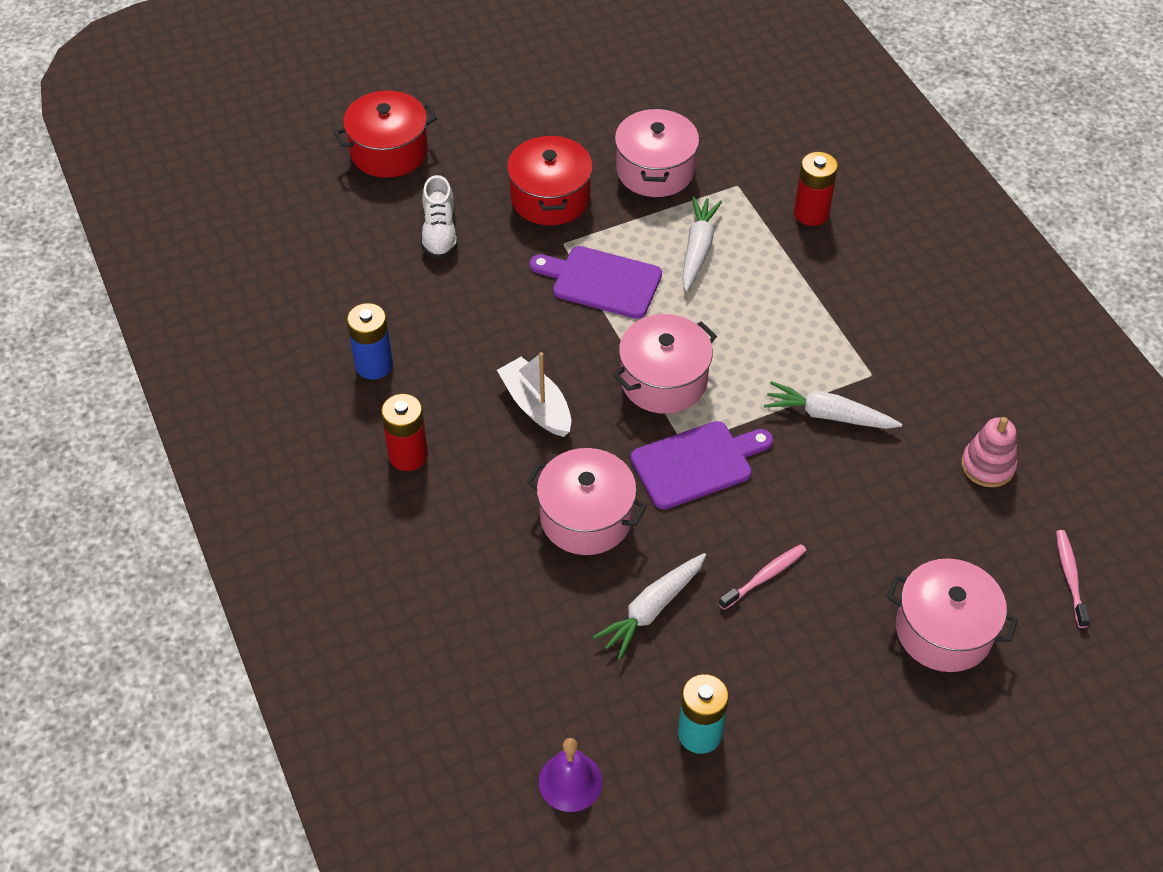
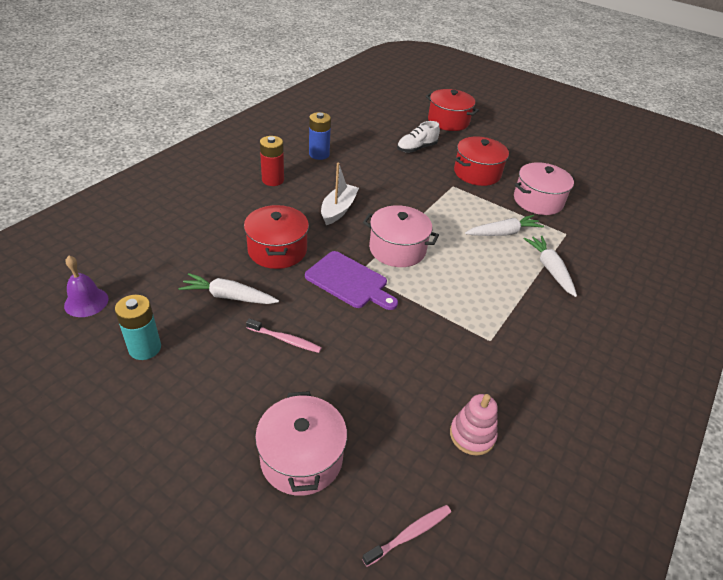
camera: 55 degrees right, 10 degrees down
pink pot [527,448,647,555] -> red pot [244,205,309,269]
purple cutting board [529,246,662,319] -> none
white carrot [764,381,902,429] -> white carrot moved to [524,235,577,297]
red battery [794,152,838,226] -> none

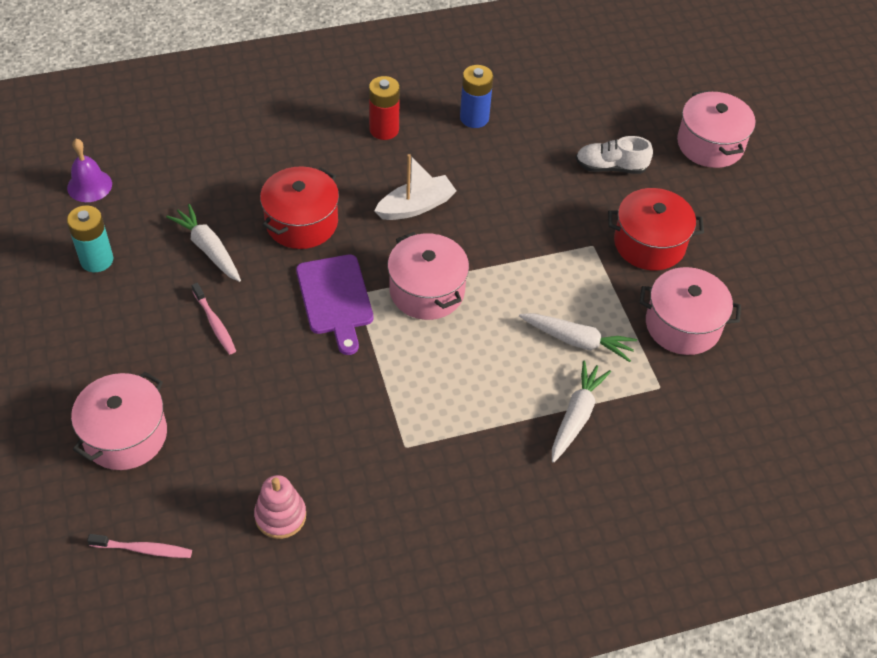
camera: 40 degrees right, 10 degrees up
red pot [426,89,479,131] -> pink pot [677,90,756,168]

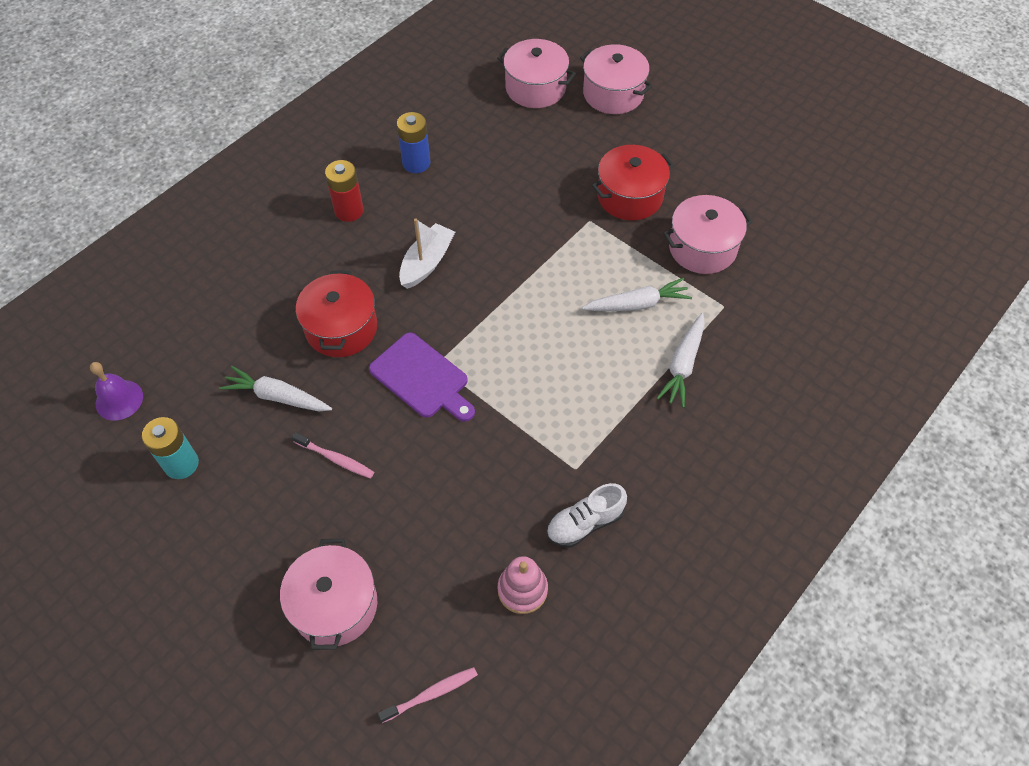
camera: 30 degrees left, 5 degrees up
pink pot [388,232,469,320] -> pink pot moved to [497,39,576,108]
white carrot [552,360,611,463] -> white carrot turned 150 degrees counterclockwise [656,313,705,408]
white shoe [576,136,653,174] -> white shoe moved to [546,483,627,548]

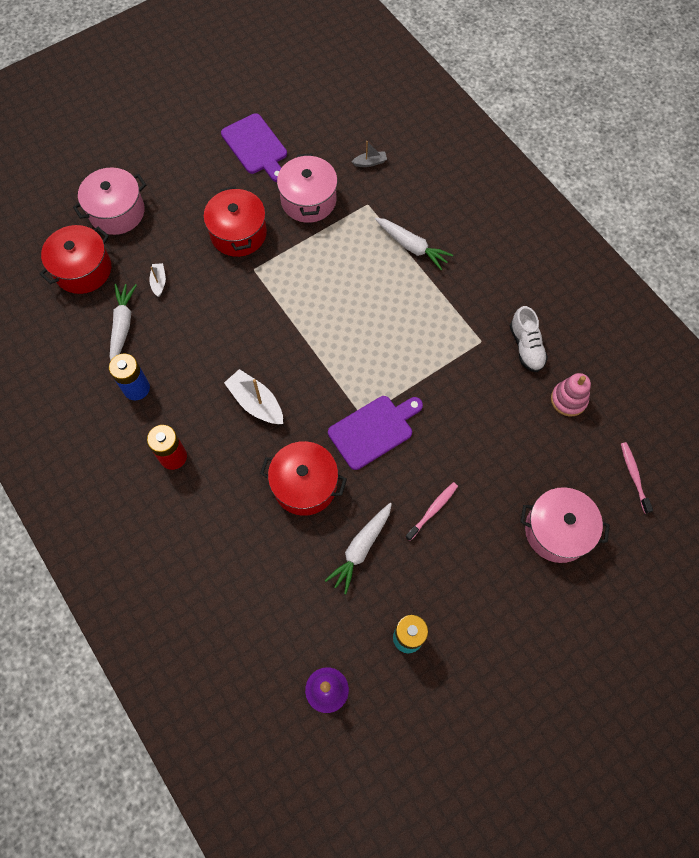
camera: 75 degrees left, 10 degrees up
pink pot [497,39,576,108] -> red pot [40,225,111,294]
white carrot [582,278,692,311] -> white carrot moved to [110,284,137,361]
none -> white boat [149,263,166,297]
none -> purple cutting board [221,113,287,182]
none -> grey boat [352,141,387,167]

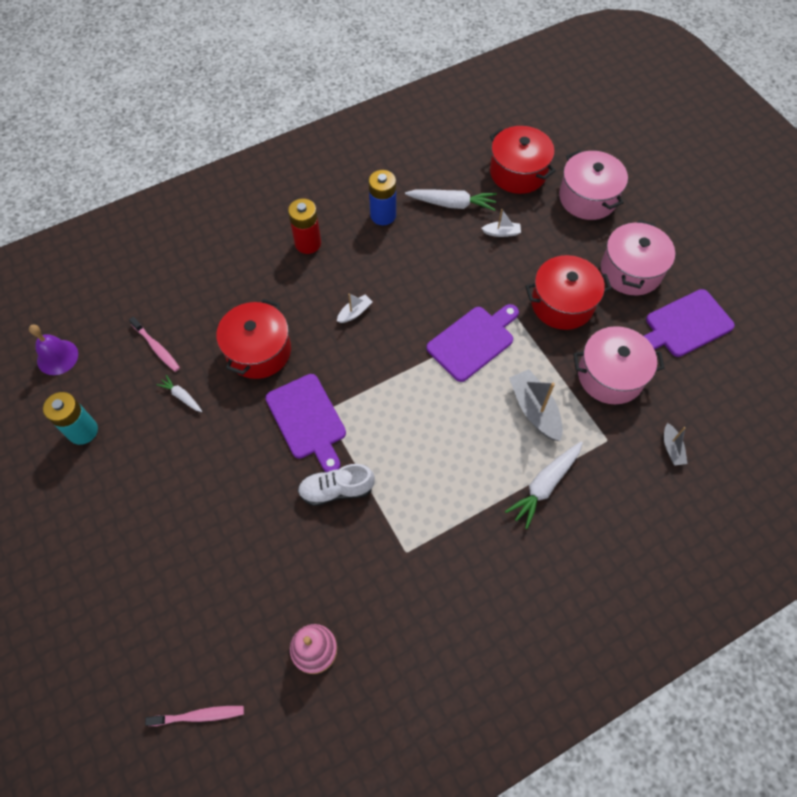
camera: 95 degrees right, 5 degrees down
white boat [224,369,283,424] -> white boat [337,294,373,323], size x0.54
white carrot [325,503,392,594] -> white carrot [156,375,202,412], size x0.55
pink toothbrush [405,482,458,541] -> pink toothbrush moved to [129,317,180,372]
white shoe [510,306,548,372] -> white shoe moved to [297,464,375,506]
pink pot [520,487,610,563] -> pink pot moved to [601,220,675,295]
none -> purple cutting board [427,304,519,382]
none -> grey boat [509,369,563,441]

